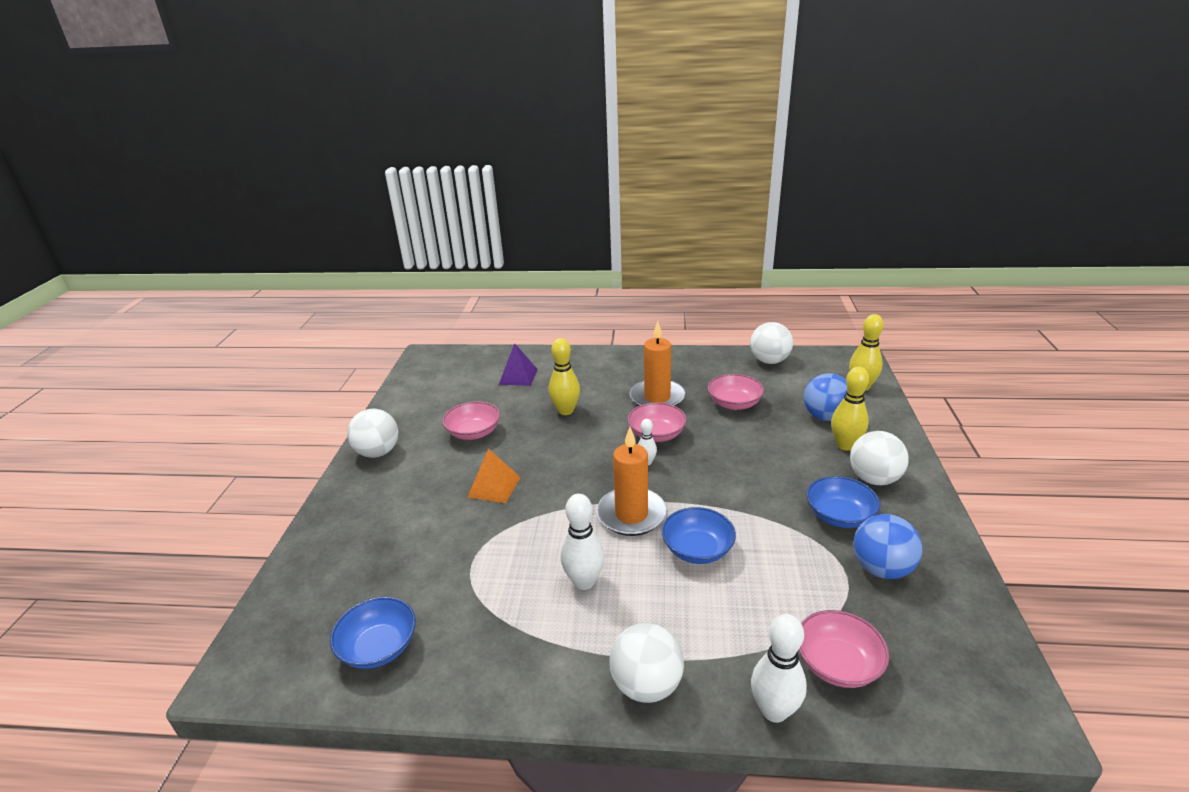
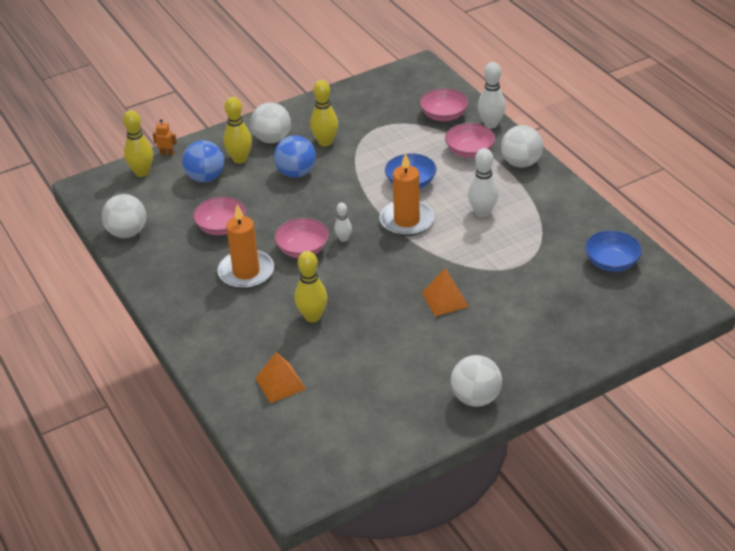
camera: 125 degrees left, 10 degrees up
pink bowl [442,401,500,440] -> pink bowl moved to [445,123,495,158]
purple pyramid [499,343,538,386] -> orange pyramid [255,352,306,403]
blue bowl [807,476,880,528] -> yellow bowling pin [310,80,338,146]
blue ball [853,514,922,579] -> blue ball moved to [274,135,316,178]
none -> orange robot [153,119,177,156]

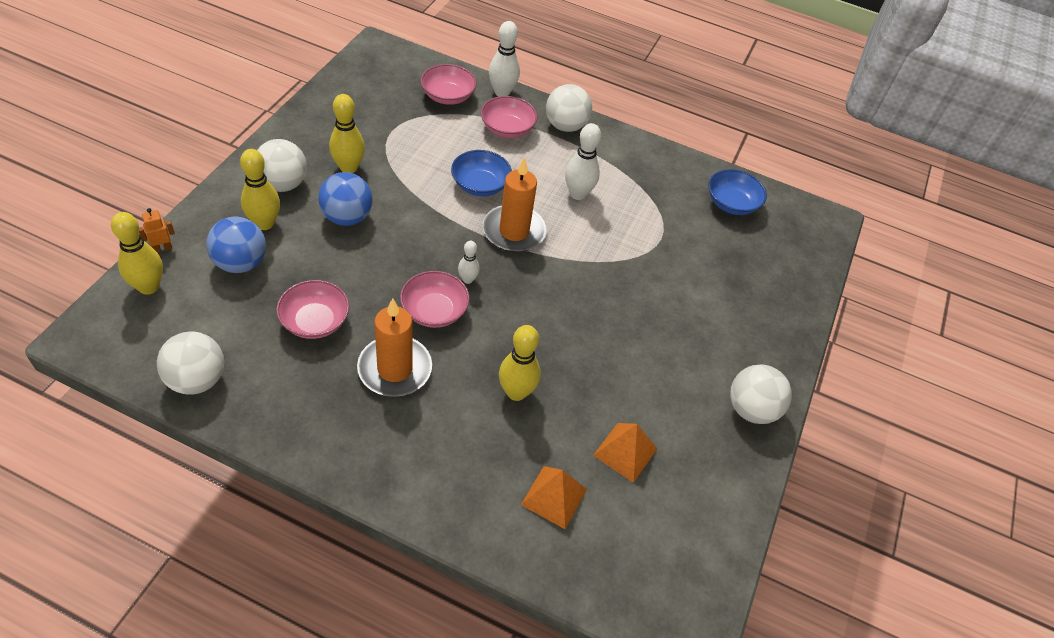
camera: 45 degrees left, 10 degrees up
orange pyramid [422,268,469,316] -> orange pyramid moved to [593,423,657,483]

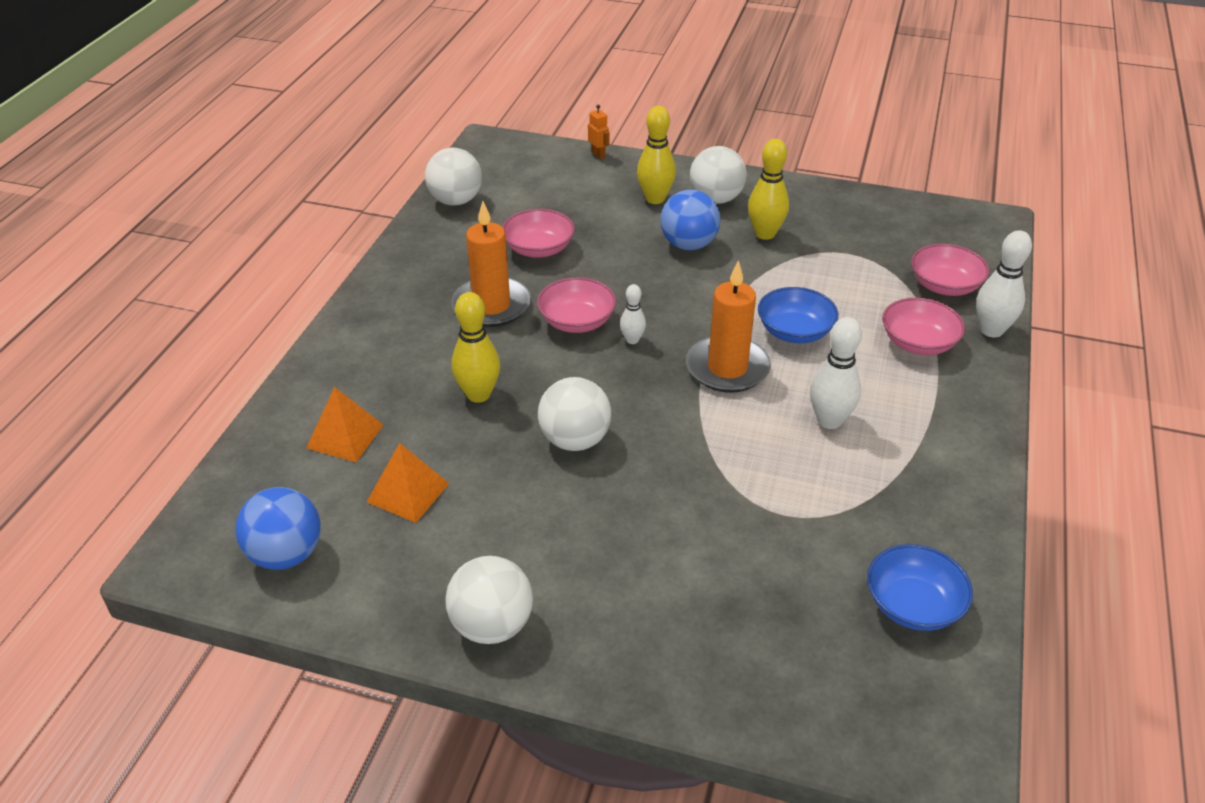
camera: 90 degrees right, 10 degrees down
yellow bowling pin [111,212,163,295] -> none
blue ball [206,217,266,273] -> blue ball moved to [235,487,321,570]
white ball [546,84,592,132] -> white ball moved to [538,377,611,451]

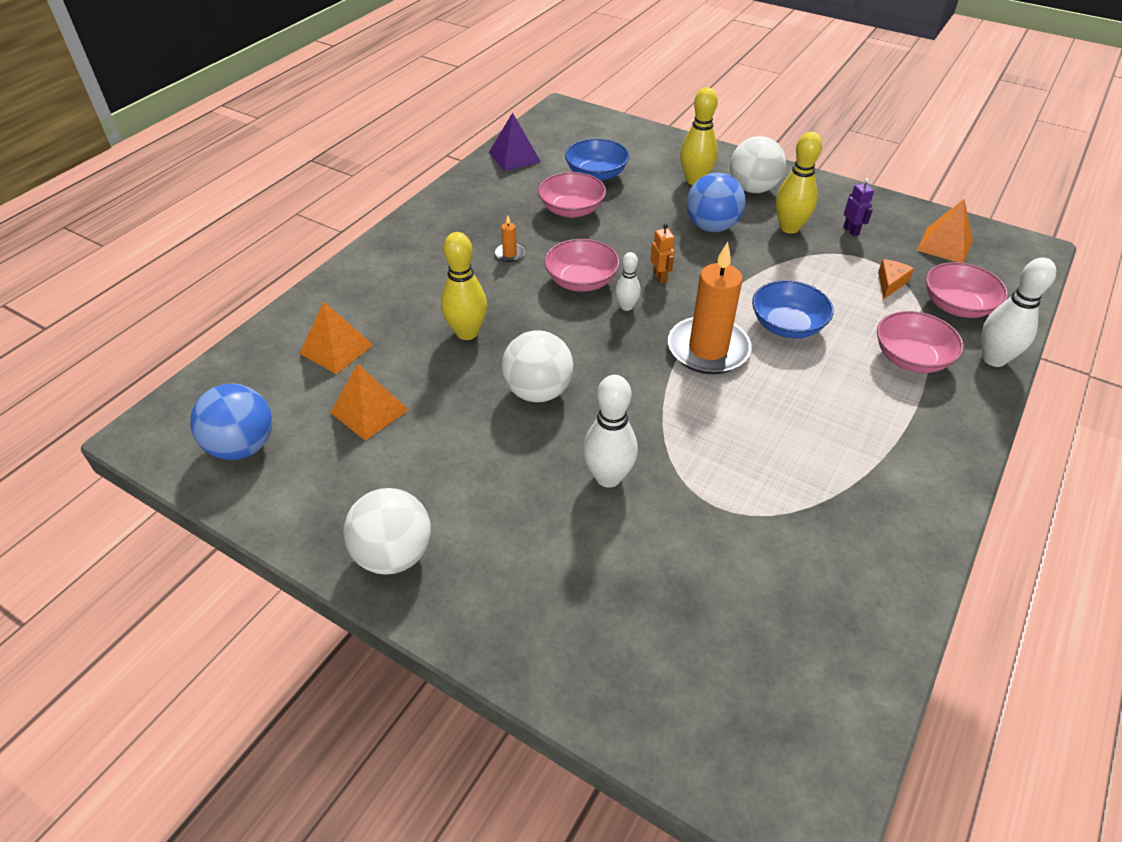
camera: 15 degrees right, 5 degrees up
white ball [425,148,482,205] -> purple pyramid [489,113,541,171]
orange candle [452,201,531,327] -> orange candle [495,215,525,262], size x0.41
orange robot [588,105,609,159] -> orange robot moved to [650,224,675,284]
white bowling pin [810,317,862,429] -> white bowling pin moved to [583,375,638,488]
blue bowl [867,544,973,631] -> blue bowl moved to [565,139,630,181]
none -> purple robot [843,178,874,237]
none -> orange cheese [878,259,914,299]
none -> orange pyramid [917,199,973,263]

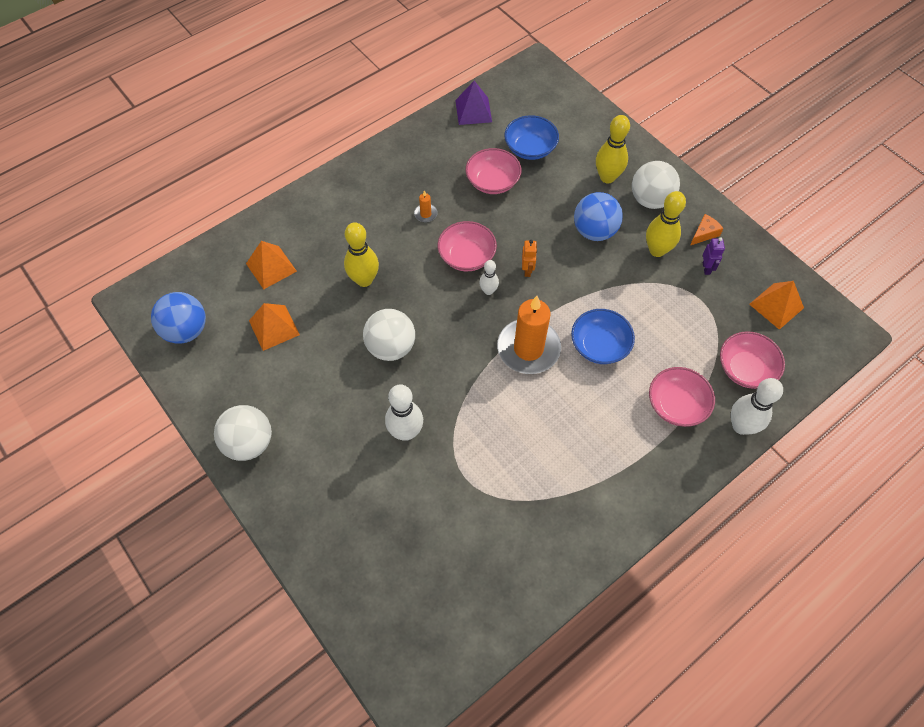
camera: 20 degrees right, 15 degrees up
orange cheese [878,259,914,299] -> orange cheese moved to [690,214,724,245]

